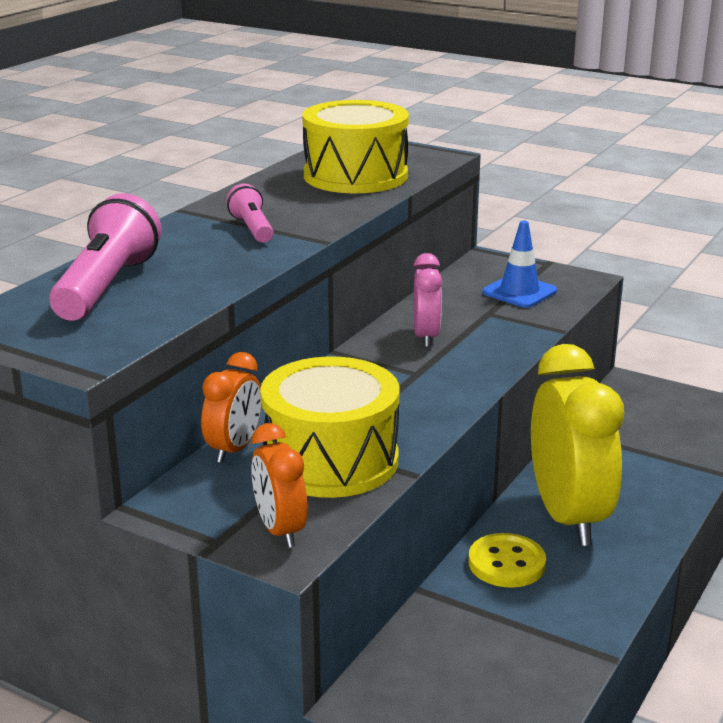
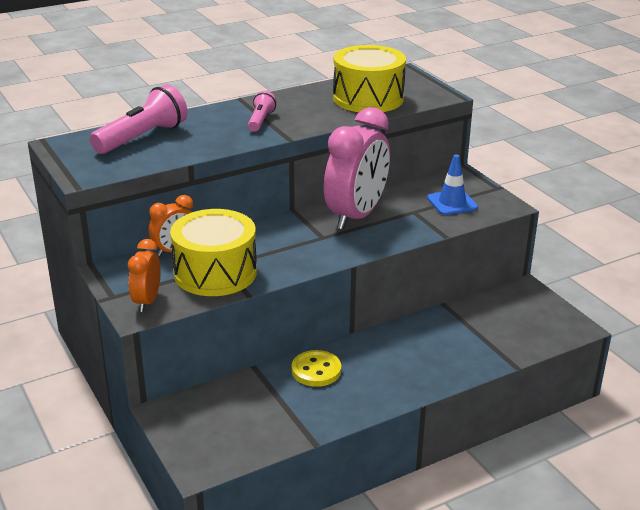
camera: 30 degrees right, 5 degrees up
pink clock [414,253,442,347] -> pink clock [324,107,390,230], size x1.95
yellow clock [531,344,624,546] -> none

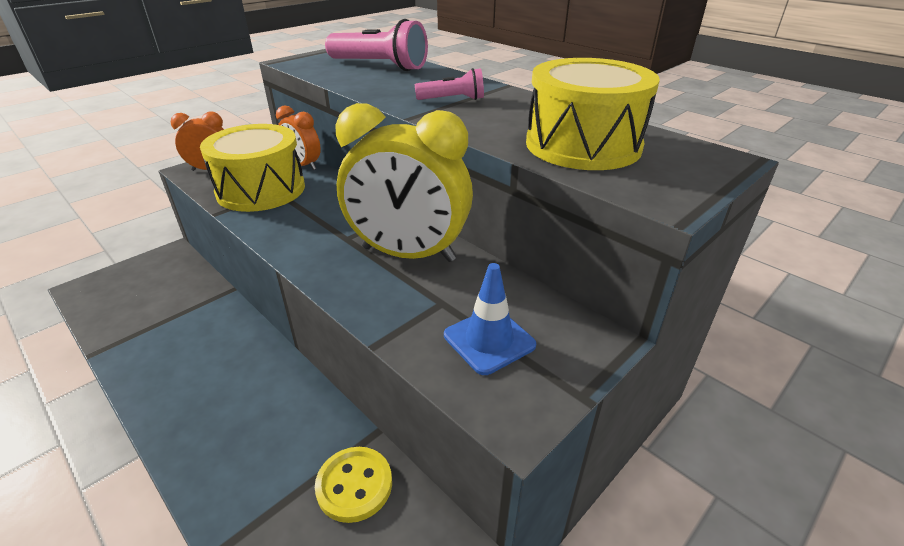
camera: 75 degrees right, 5 degrees up
yellow button [292,350,341,387] -> yellow button moved to [315,447,392,523]
pink clock [324,107,390,230] -> yellow clock [335,103,473,262]

